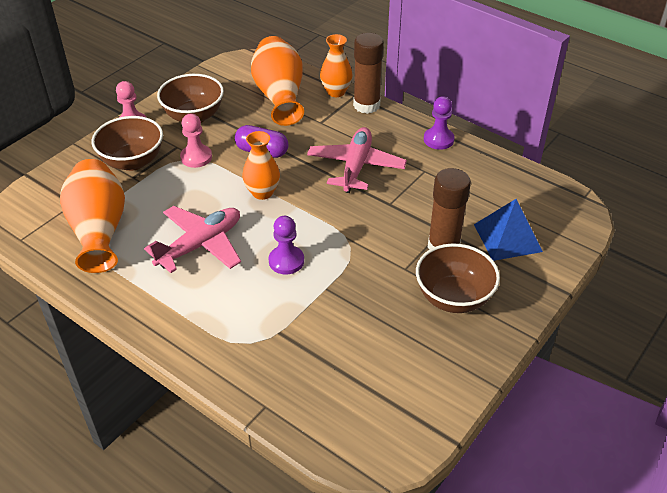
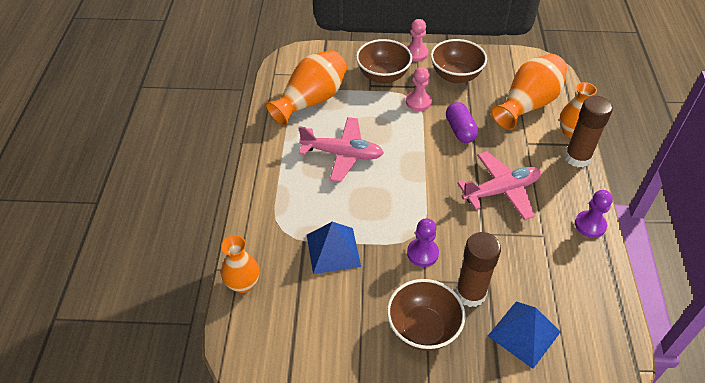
camera: 55 degrees right, 5 degrees up
orange vase [242,131,280,200] -> orange vase moved to [221,235,259,293]
purple pawn [269,216,304,274] -> purple pawn moved to [407,218,439,267]
none -> blue pyramid [307,222,361,274]

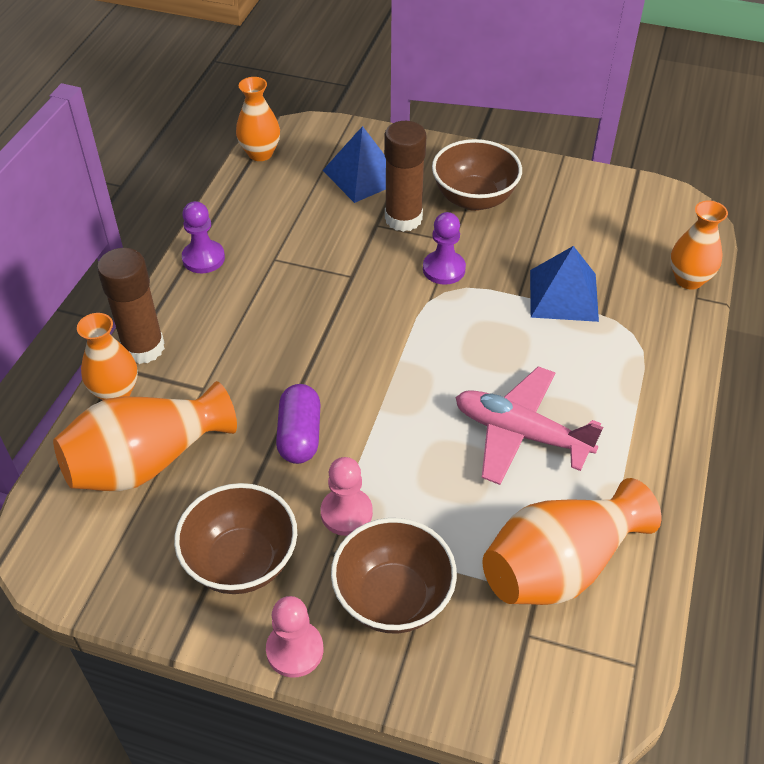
camera: 165 degrees left, 0 degrees up
pink plane [457,151,541,220] -> none
none -> orange vase [236,77,280,161]

